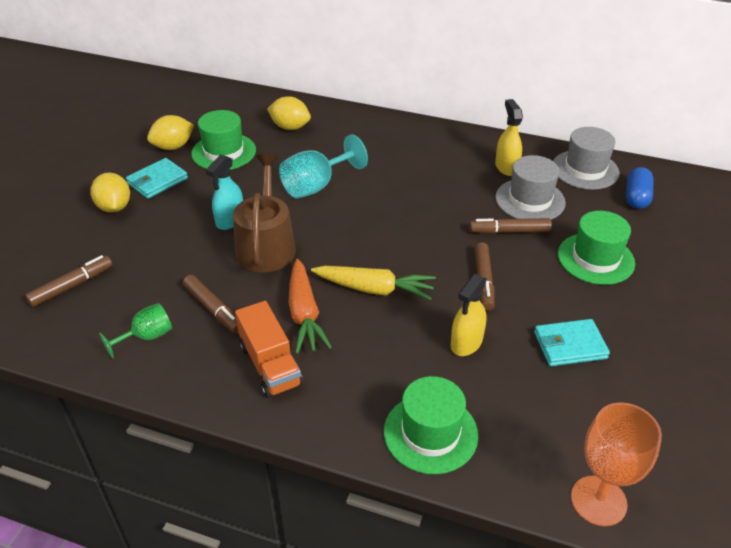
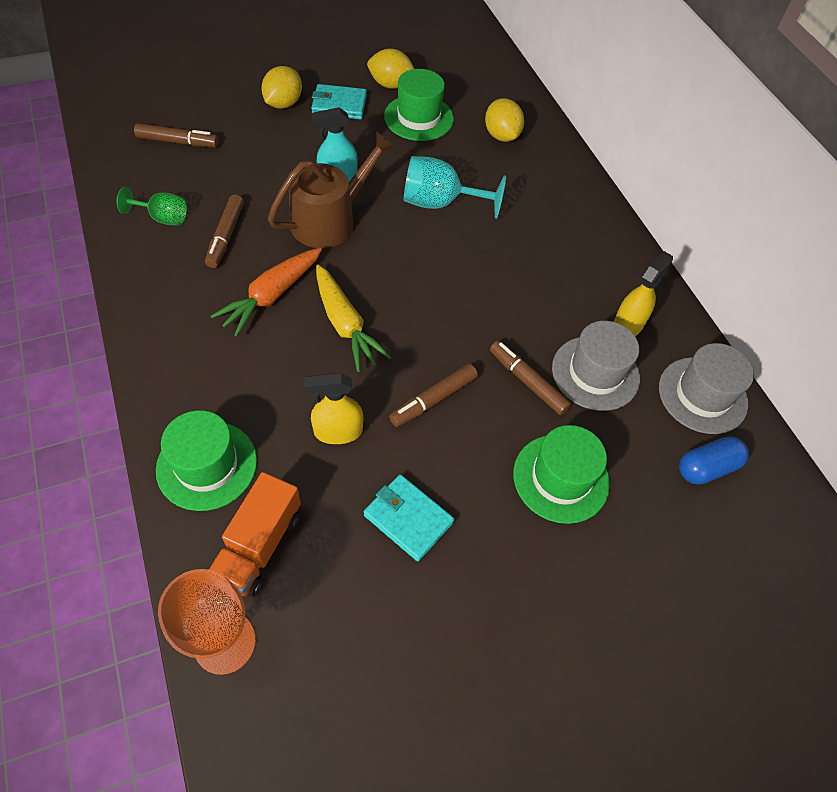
camera: 45 degrees right, 15 degrees up
orange truck [235,301,303,398] -> orange truck moved to [209,472,301,597]

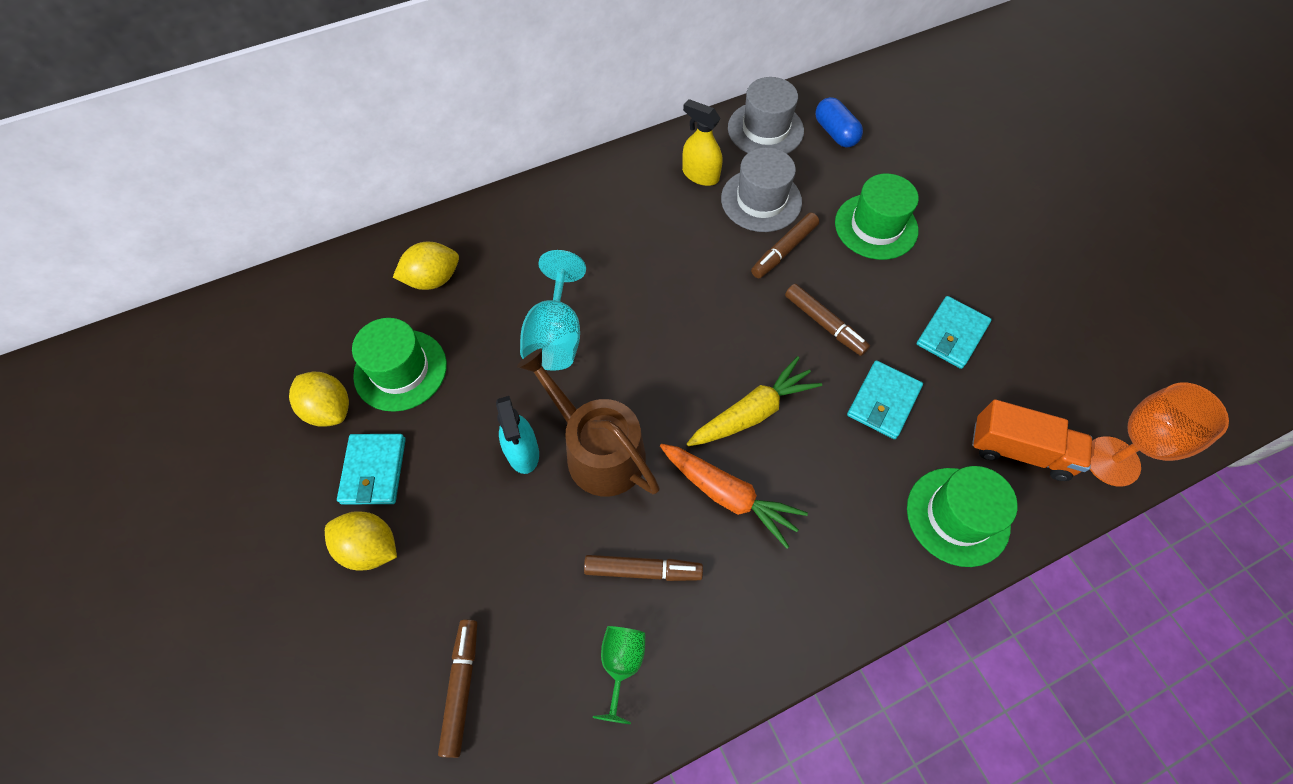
camera: 90 degrees left, 5 degrees up
yellow spray bottle [305,373,364,444] -> turquoise wallet [847,360,923,439]
yellow lemon [367,48,415,89] -> yellow lemon turned 60 degrees counterclockwise [289,372,349,427]

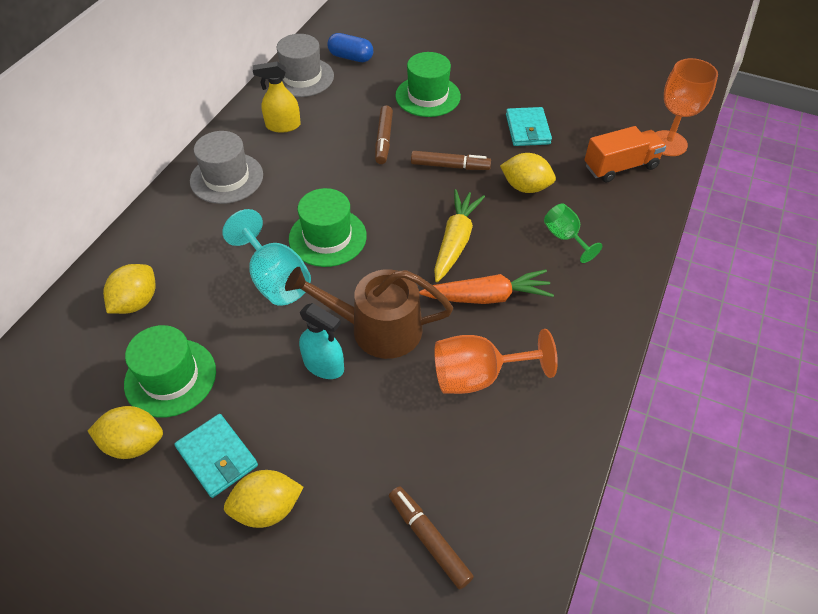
camera: 40 degrees left, 10 degrees down
brown marker [584,555,703,581] -> orange goblet [434,329,558,394]
green goblet [593,626,645,724] -> green goblet moved to [544,204,602,263]
grey hat [721,147,802,232] -> grey hat moved to [190,131,263,204]
turquoise wallet [847,360,923,439] -> yellow lemon [500,153,556,193]
green hat [907,466,1018,567] -> green hat moved to [289,188,367,267]

